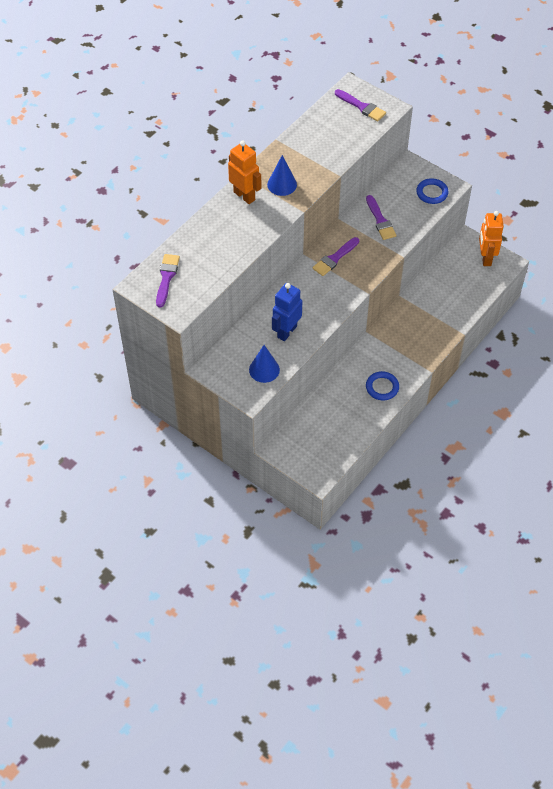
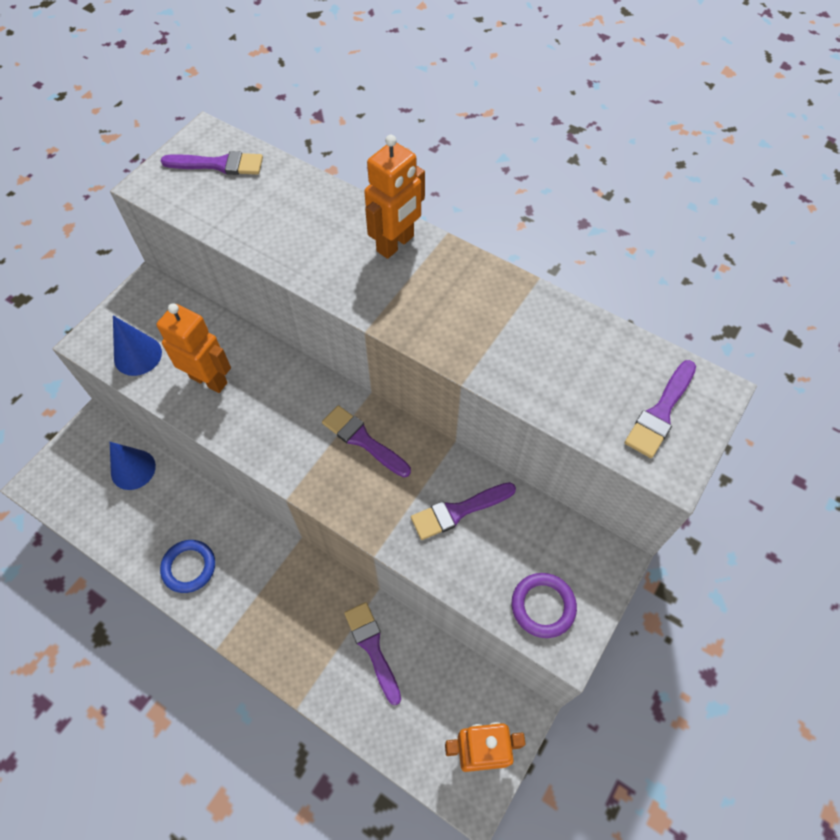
camera: 85 degrees right, 5 degrees up
blue cone [267,155,297,196] -> blue cone moved to [110,442,156,490]
blue robot [272,283,302,341] -> orange robot [157,303,231,393]
blue ring [416,178,448,204] -> purple ring [512,573,577,638]
none -> purple brush [344,602,401,705]

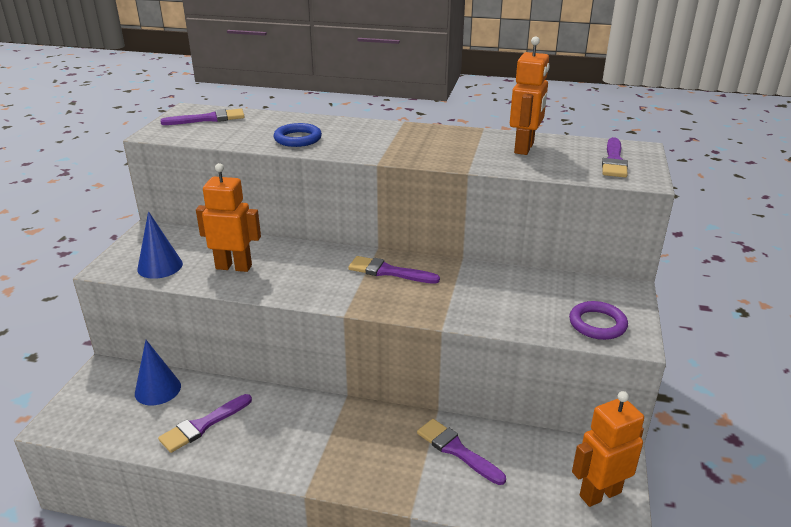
camera: 20 degrees left, 30 degrees down
blue ring [160,540,215,593] -> blue ring moved to [274,123,322,147]
orange robot [364,135,425,259] -> orange robot moved to [510,36,550,155]
purple brush [411,482,516,540] -> purple brush moved to [158,394,252,453]

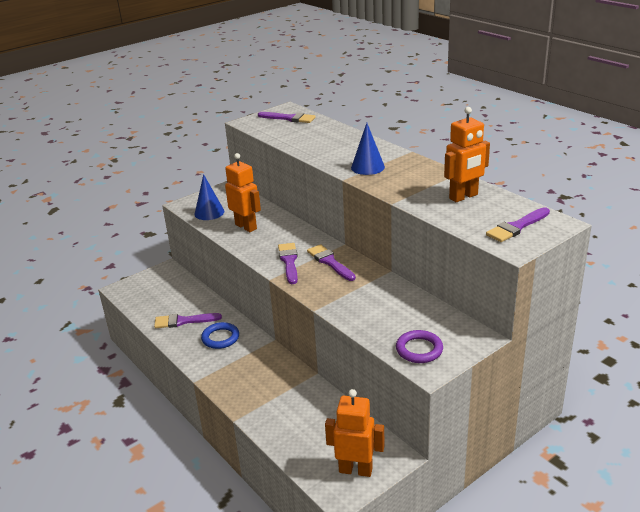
camera: 40 degrees right, 0 degrees up
blue cone [135,340,181,405] -> blue cone moved to [351,123,385,175]
blue ring [274,123,322,147] -> blue ring moved to [201,322,239,349]
purple brush [417,419,506,485] -> purple brush moved to [278,243,298,284]

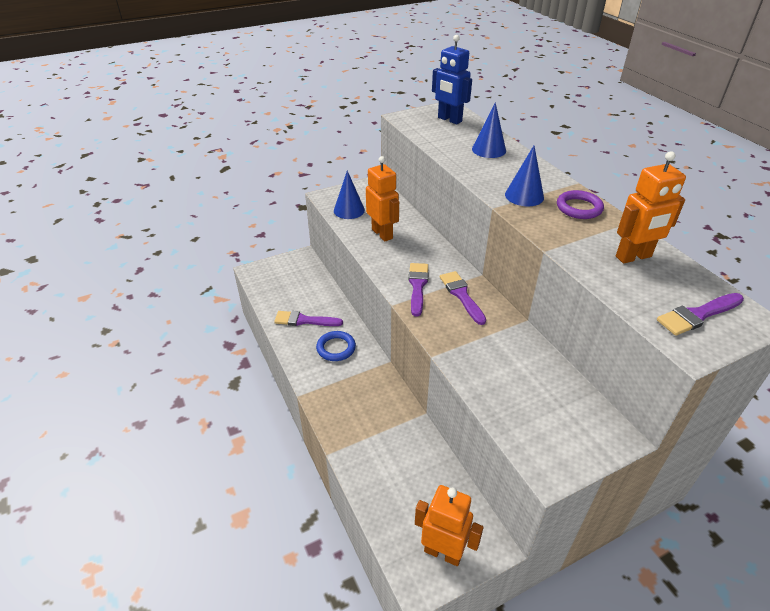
camera: 10 degrees right, 10 degrees up
purple brush [258,112,316,123] -> blue robot [432,35,472,124]
purple ring [396,330,443,363] -> purple ring moved to [557,190,604,219]
none -> blue cone [472,102,506,158]

